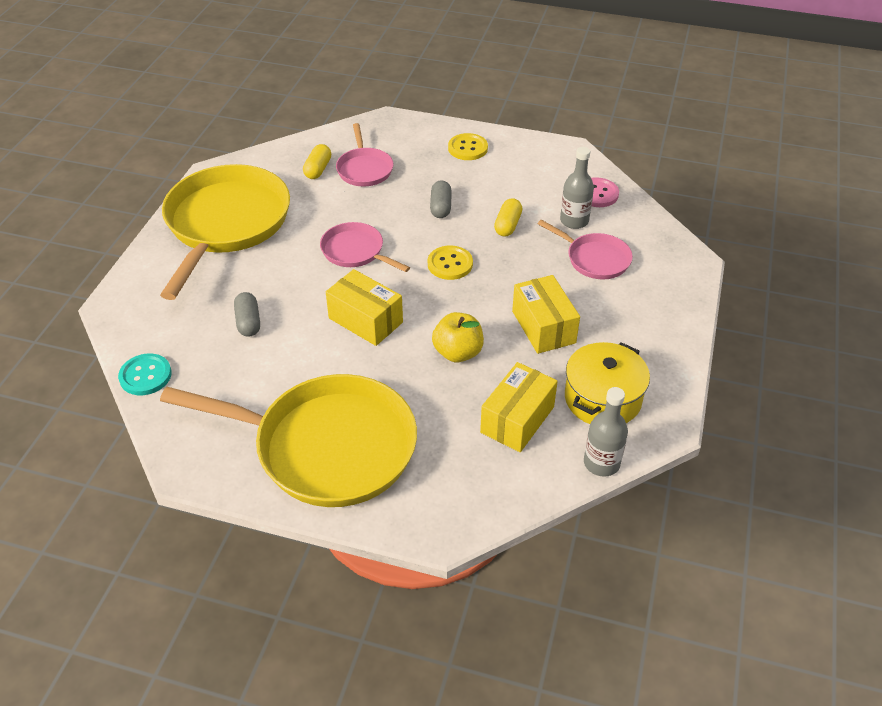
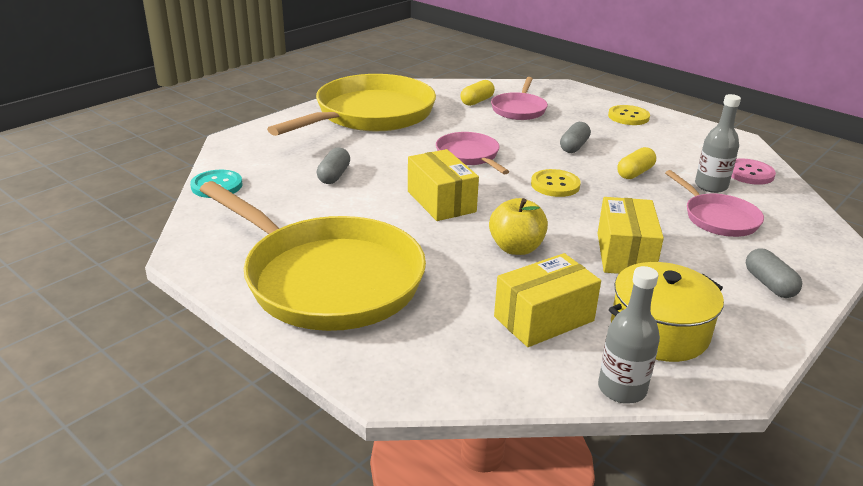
camera: 25 degrees right, 15 degrees down
none -> grey capsule [746,248,802,298]

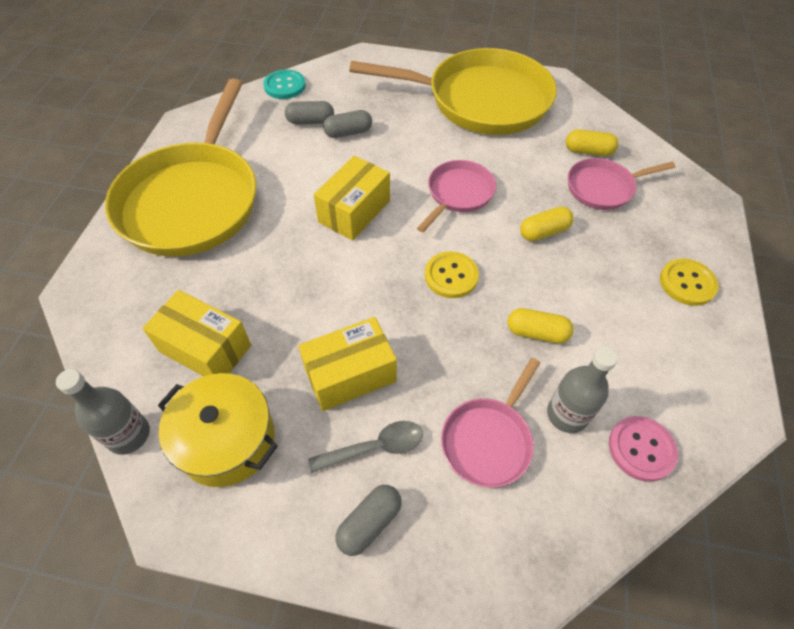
camera: 60 degrees right, 25 degrees up
yellow apple [489,198,548,255] -> none
grey capsule [560,122,591,153] -> grey capsule moved to [285,101,334,124]
none -> grey spoon [308,421,423,473]
none -> yellow capsule [520,206,574,241]

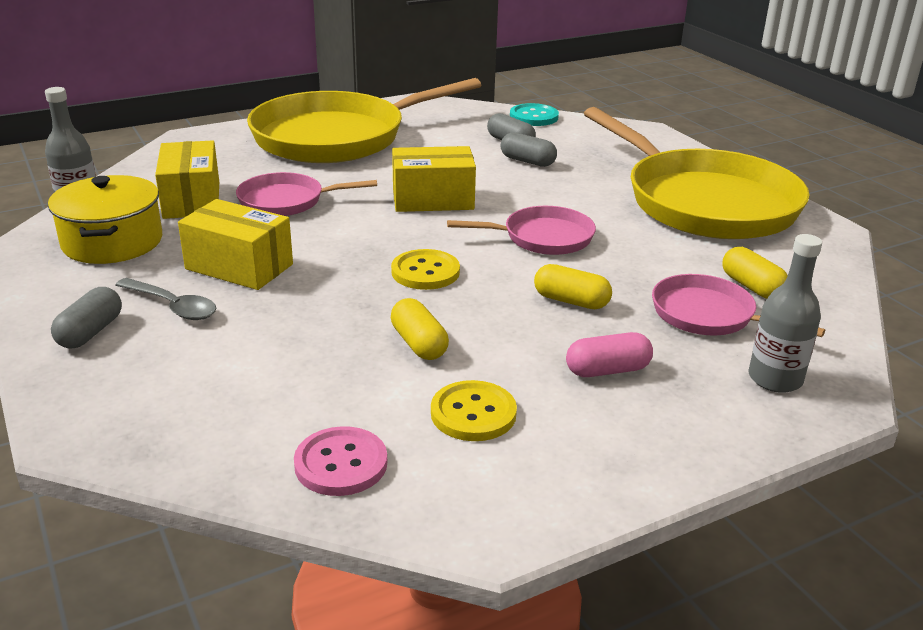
camera: 50 degrees right, 25 degrees down
grey capsule [335,485,402,556] -> grey capsule turned 75 degrees counterclockwise [51,287,122,349]
pink pan [441,358,540,488] -> pink pan moved to [236,172,377,216]
grey bottle [547,347,618,433] -> grey bottle moved to [748,234,822,393]
yellow button [660,258,719,306] -> yellow button moved to [431,380,517,441]
none -> pink capsule [566,332,653,377]

